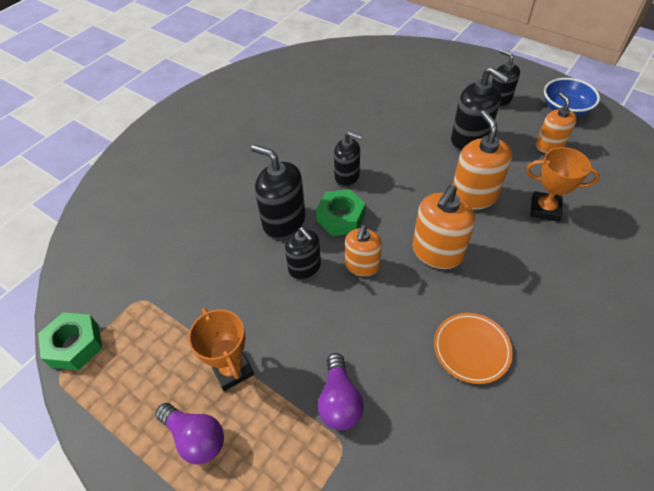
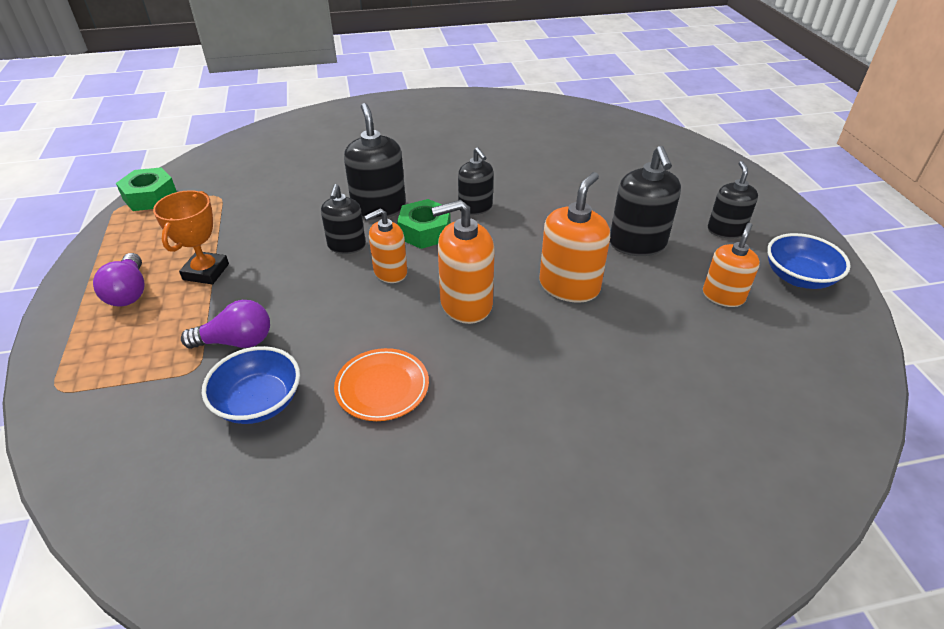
camera: 40 degrees right, 10 degrees down
purple light bulb [318,353,364,430] -> purple light bulb turned 135 degrees counterclockwise [181,300,270,349]
orange trophy [526,147,600,222] -> none
none -> blue bowl [202,346,300,424]

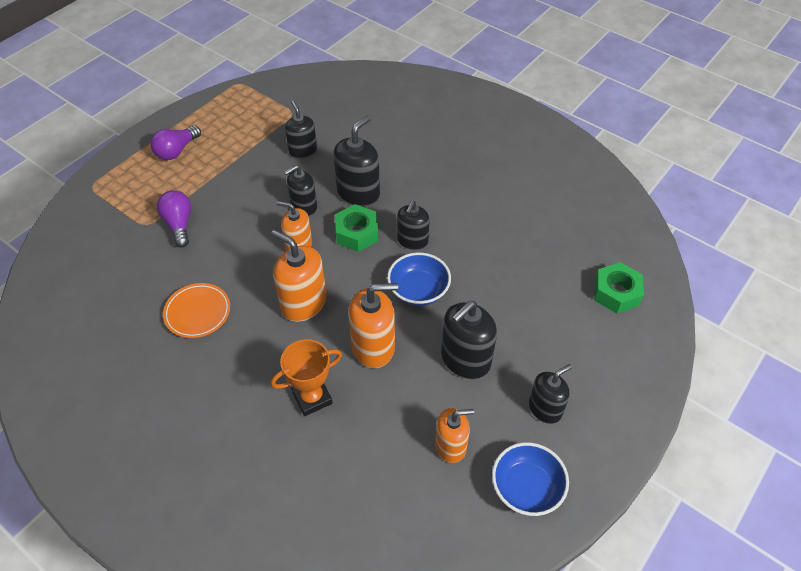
camera: 50 degrees right, 10 degrees up
green nut [116,167,177,211] -> green nut moved to [594,262,644,314]
orange trophy [153,190,229,284] -> orange trophy moved to [271,339,342,416]
purple light bulb [181,300,270,349] -> purple light bulb turned 150 degrees counterclockwise [157,190,191,248]
blue bowl [202,346,300,424] -> blue bowl moved to [387,252,451,306]
none -> black soap dispenser [285,101,317,159]

